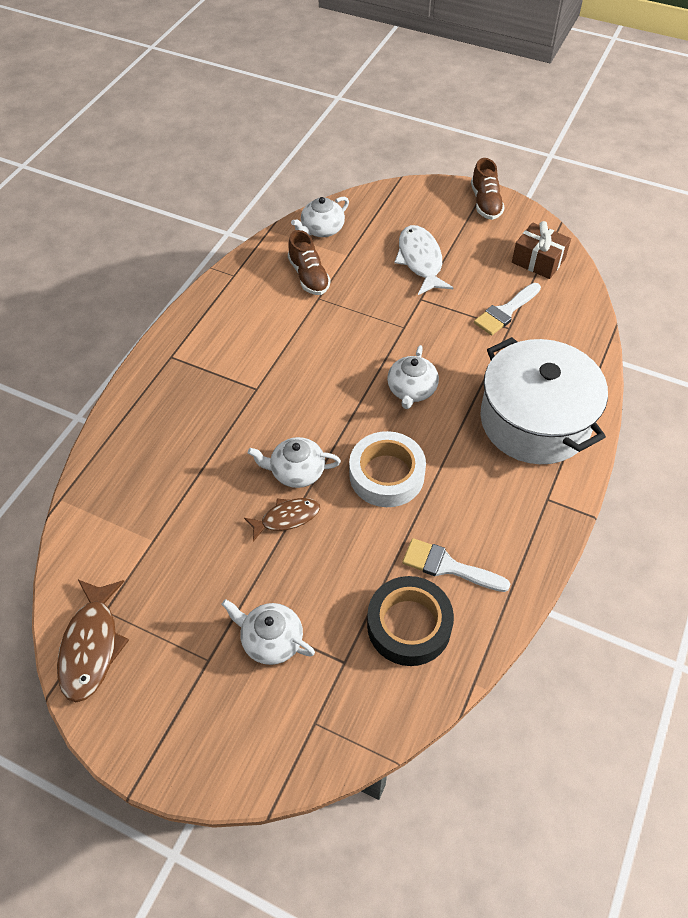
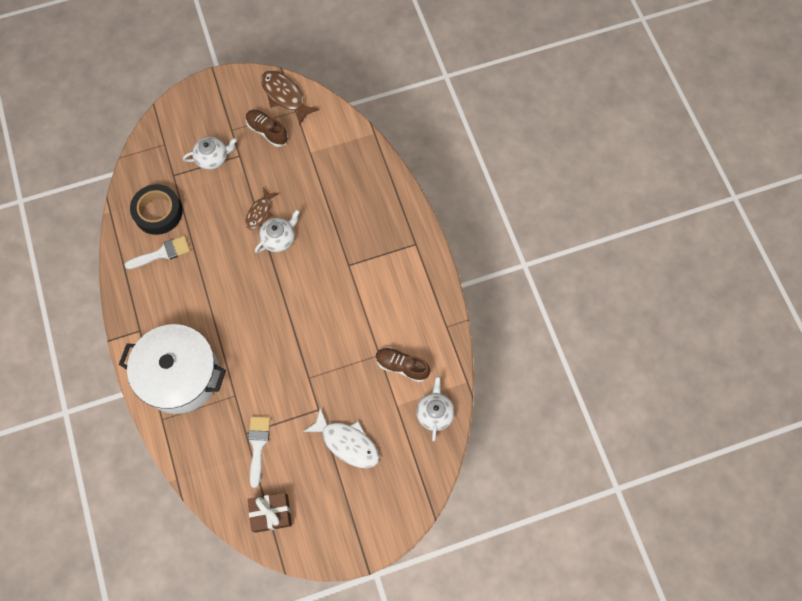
camera: 135 degrees right, 15 degrees up
white tape [349,431,426,507] -> none
white teapot [387,345,439,409] -> none
brown shoe [471,158,505,220] -> brown shoe moved to [246,110,288,147]

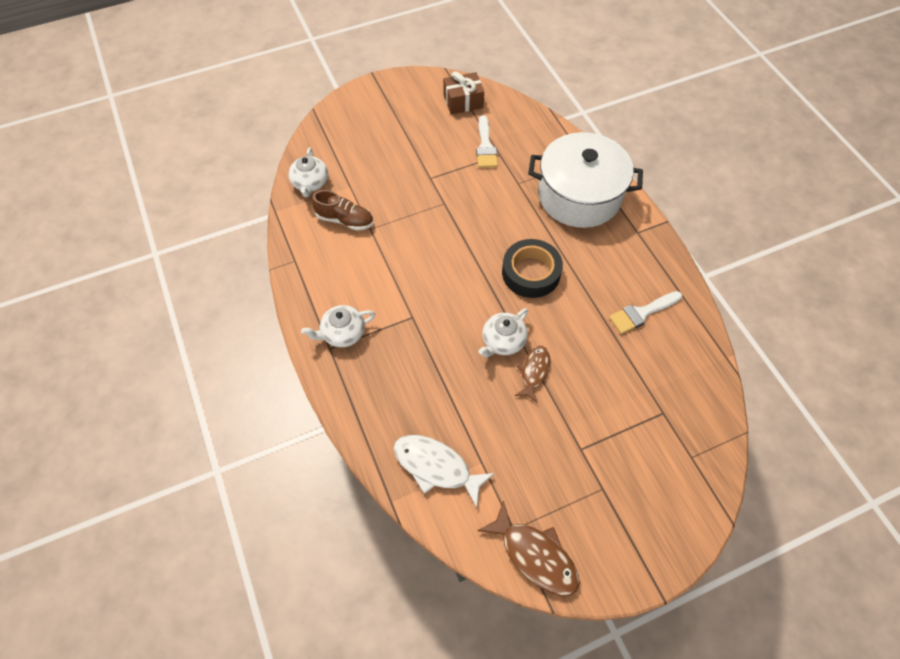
camera: 175 degrees right, 10 degrees down
black tape [130,184,183,235] -> black tape moved to [502,239,563,298]
white teapot [183,137,237,170] -> white teapot moved to [301,305,376,347]
brown shoe [246,110,288,147] -> none
white fish [303,408,379,468] -> white fish moved to [394,435,495,507]

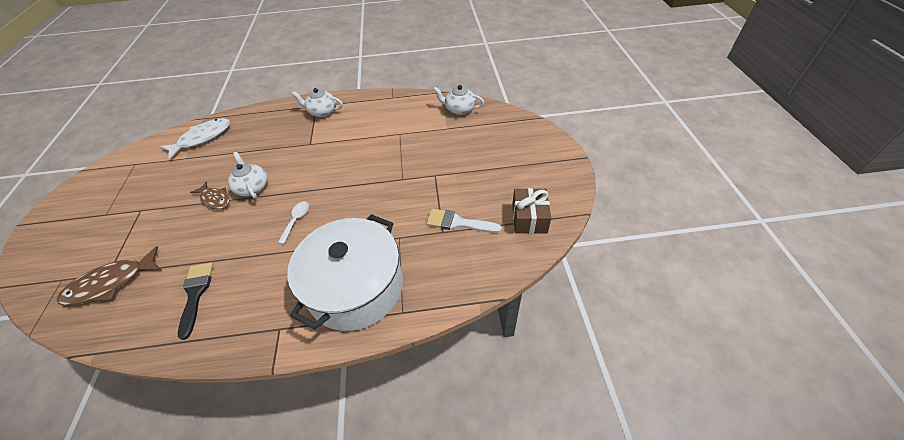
camera: 110 degrees right, 10 degrees down
white teapot [301,305,376,347] -> white teapot turned 75 degrees counterclockwise [292,88,343,117]
brown shoe [312,190,374,231] -> none
brown fish [477,500,580,596] -> brown fish moved to [57,246,161,306]
black tape [502,239,563,298] -> white spoon [278,202,309,244]
white brush [609,291,682,334] -> black brush [178,263,214,340]

